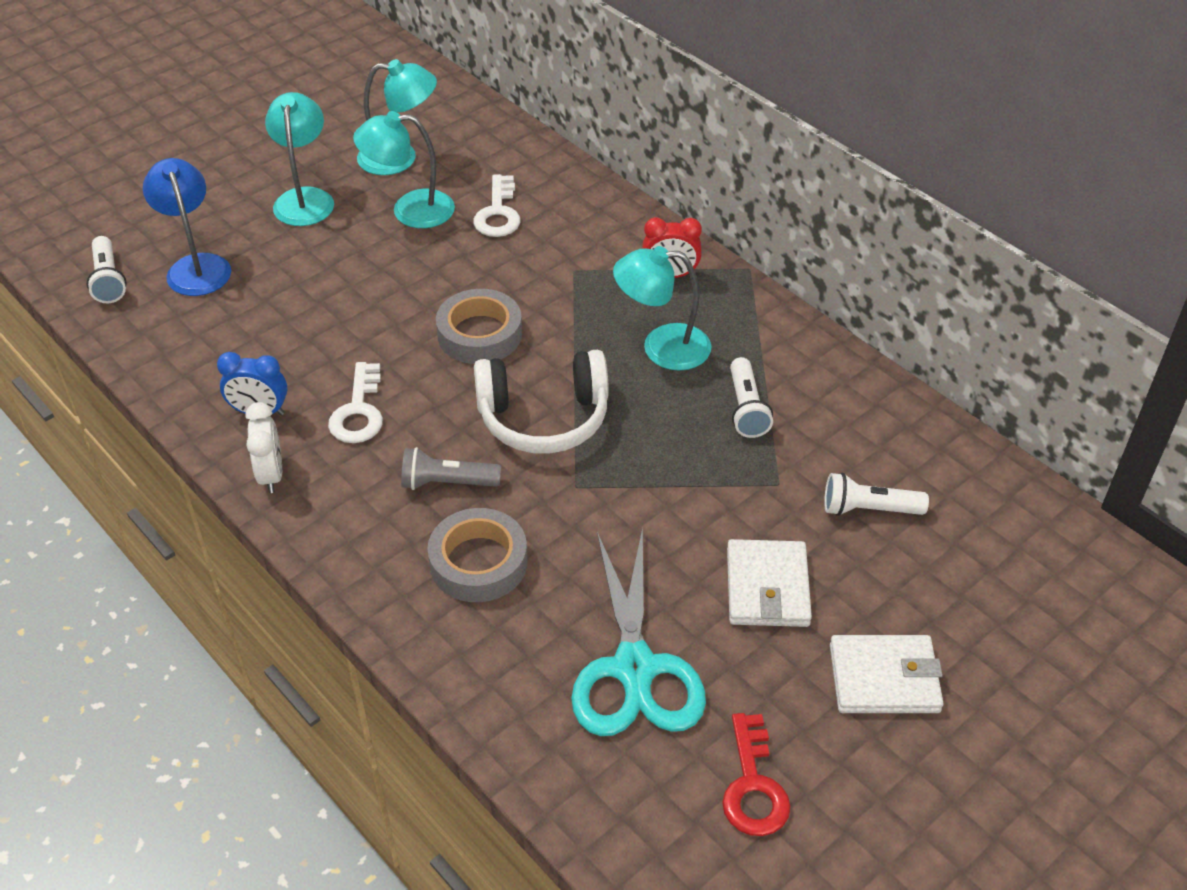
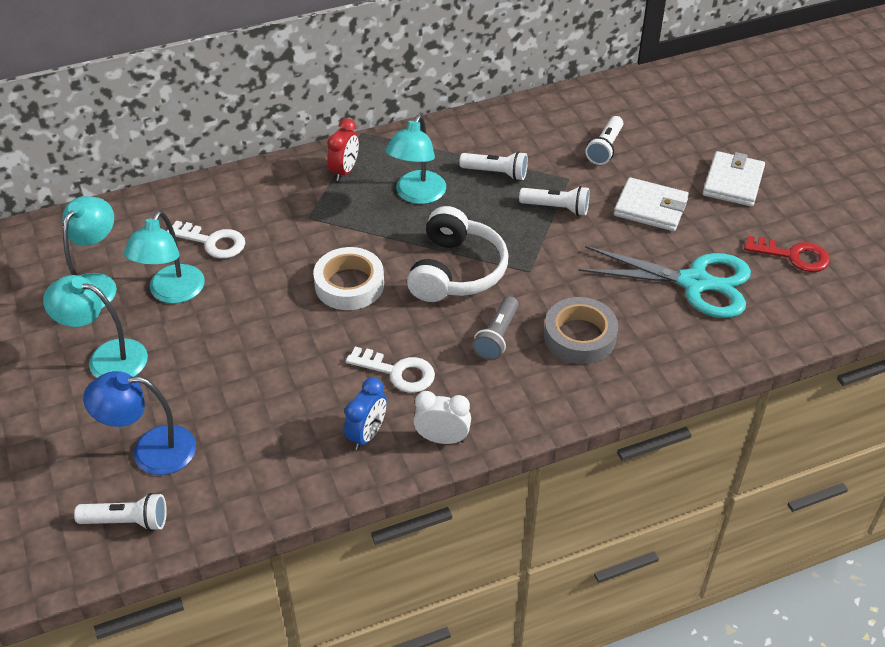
camera: 70 degrees left, 0 degrees up
grey tape [436,289,522,364] -> white tape [313,247,384,310]
none -> white flashlight [519,186,589,216]

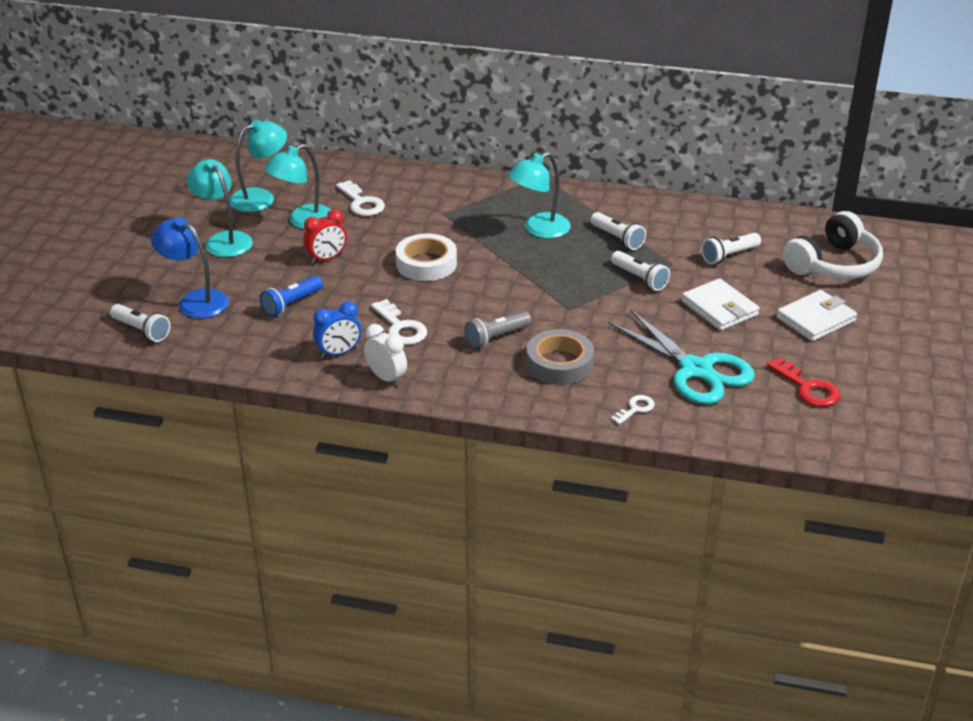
camera: 35 degrees right, 10 degrees down
red clock [327,118,359,181] -> red clock moved to [303,209,347,264]
white headphones [407,206,509,302] -> white headphones moved to [783,211,883,279]
none -> blue flashlight [260,276,323,317]
none -> white key [611,395,655,425]

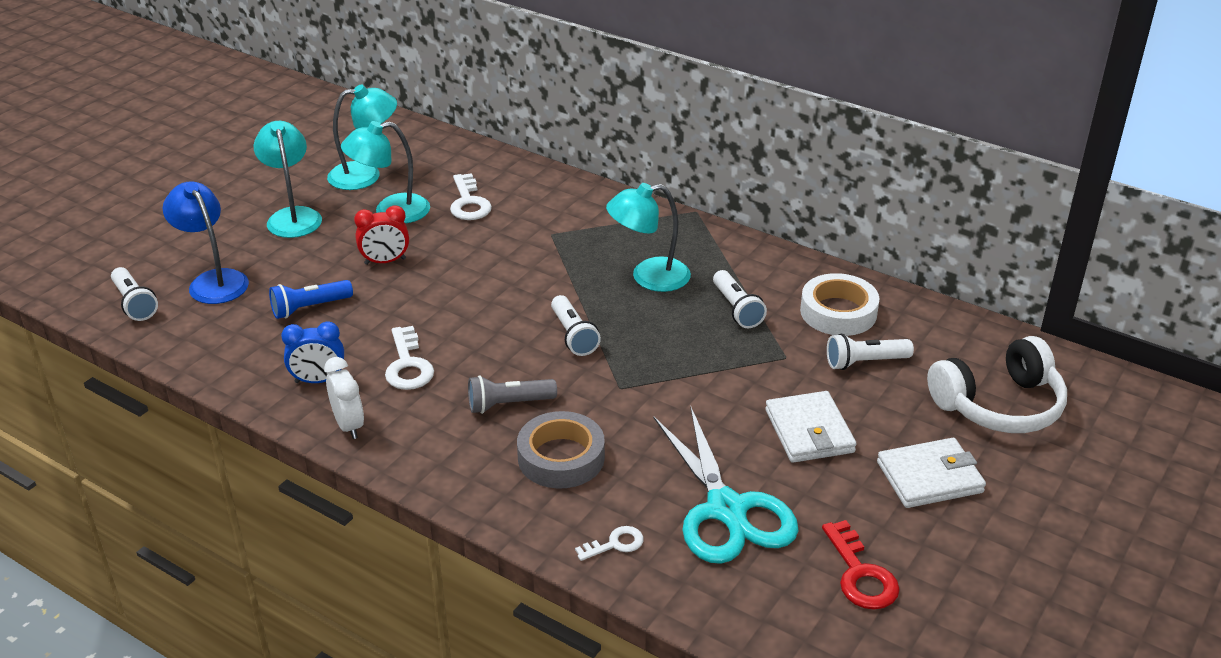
camera: 20 degrees right, 0 degrees up
white tape [396,233,457,281] -> white tape moved to [800,273,879,336]
white flashlight [611,251,670,291] -> white flashlight moved to [551,295,601,356]

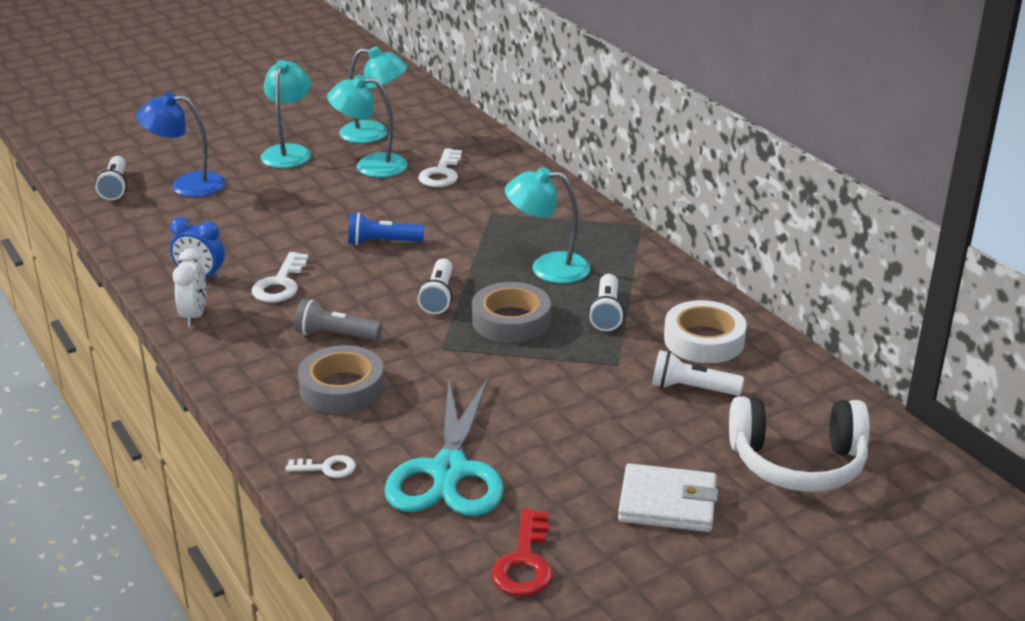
camera: 25 degrees right, 5 degrees down
blue lamp [163,181,249,304] -> blue lamp turned 75 degrees counterclockwise [136,92,225,197]
blue flashlight [269,280,353,319] -> blue flashlight moved to [348,213,424,245]
red clock [354,205,409,265] -> none
white wallet [765,391,857,463] -> none
none -> grey tape [472,282,551,343]

